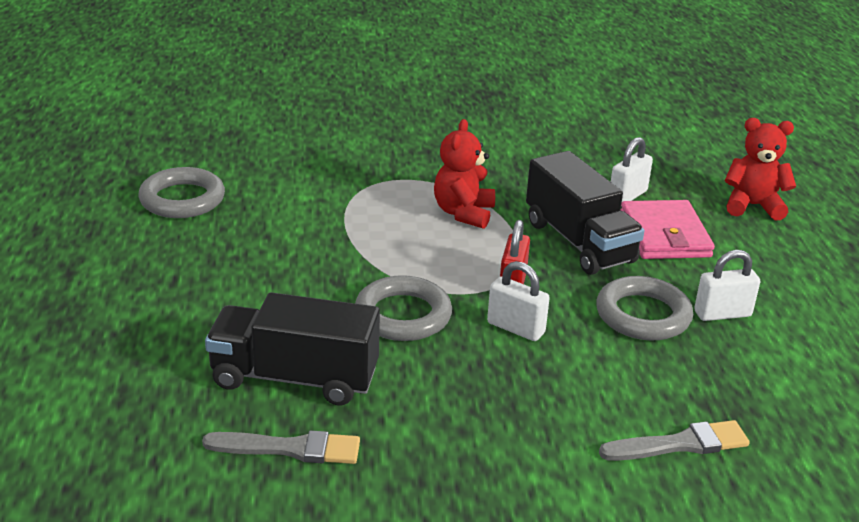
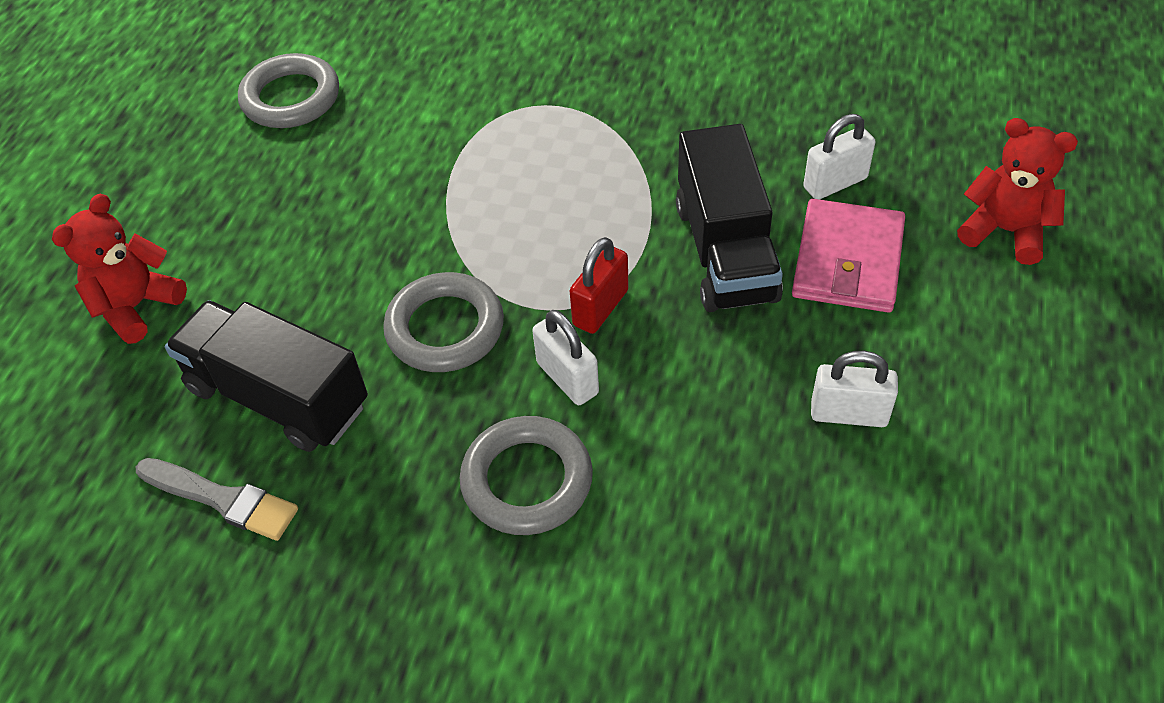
camera: 25 degrees right, 20 degrees up
red teddy bear [434,119,495,229] -> red teddy bear moved to [52,194,187,344]
grey ring [596,276,693,340] -> grey ring moved to [460,416,593,535]
grey brush [599,420,750,461] -> none

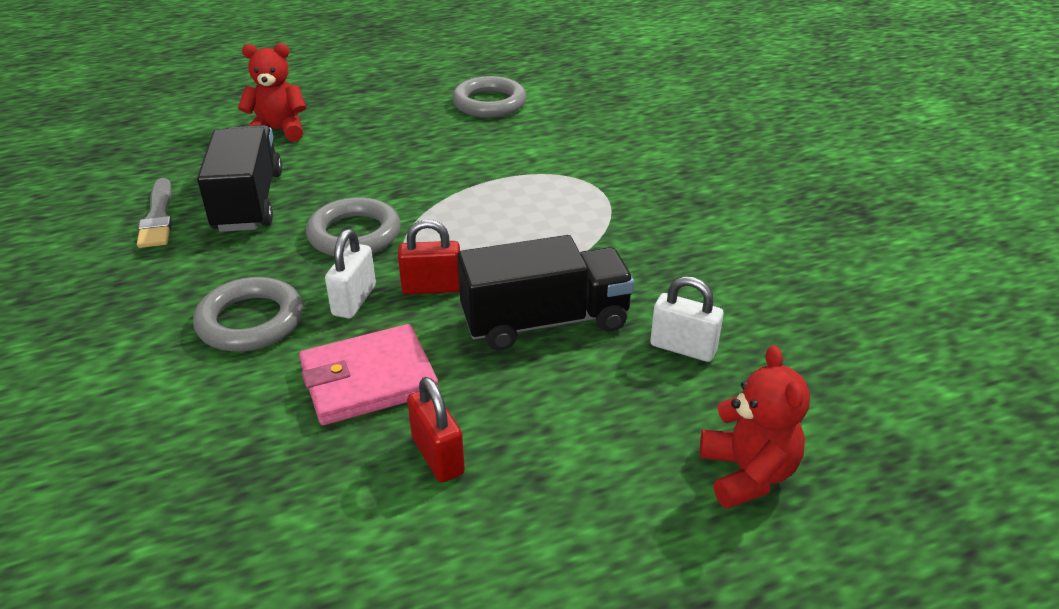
camera: 50 degrees right, 15 degrees down
black truck [676,124,783,312] -> black truck turned 150 degrees counterclockwise [457,235,635,351]
pink wallet [792,199,905,313] -> pink wallet moved to [299,324,438,425]
white padlock [811,351,898,427] -> red padlock [407,377,465,482]

